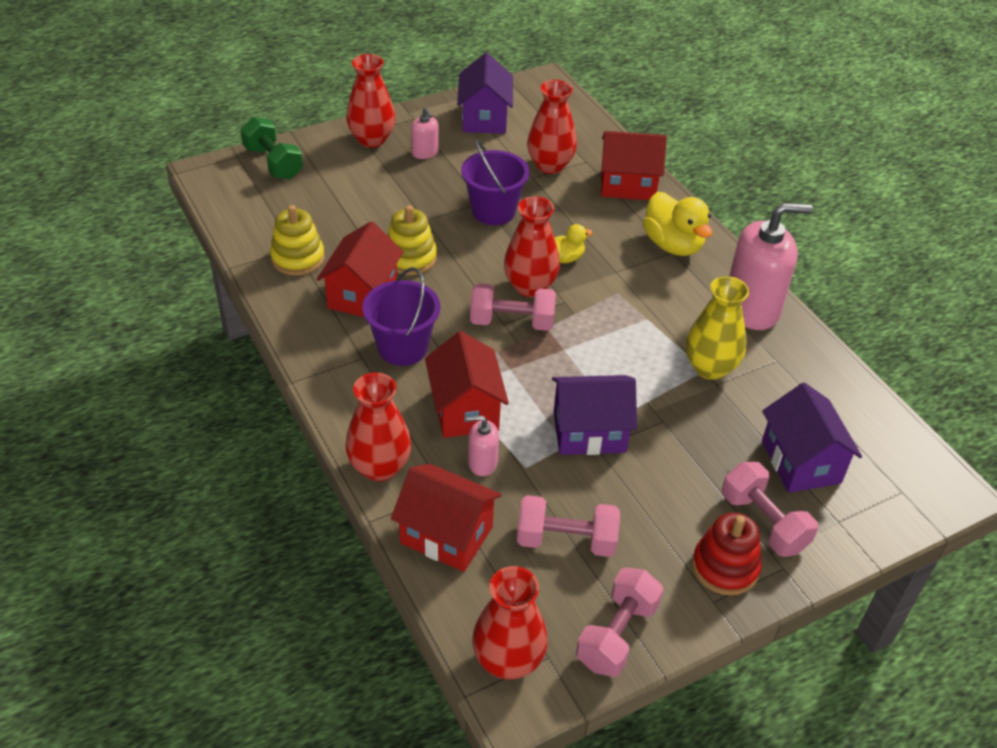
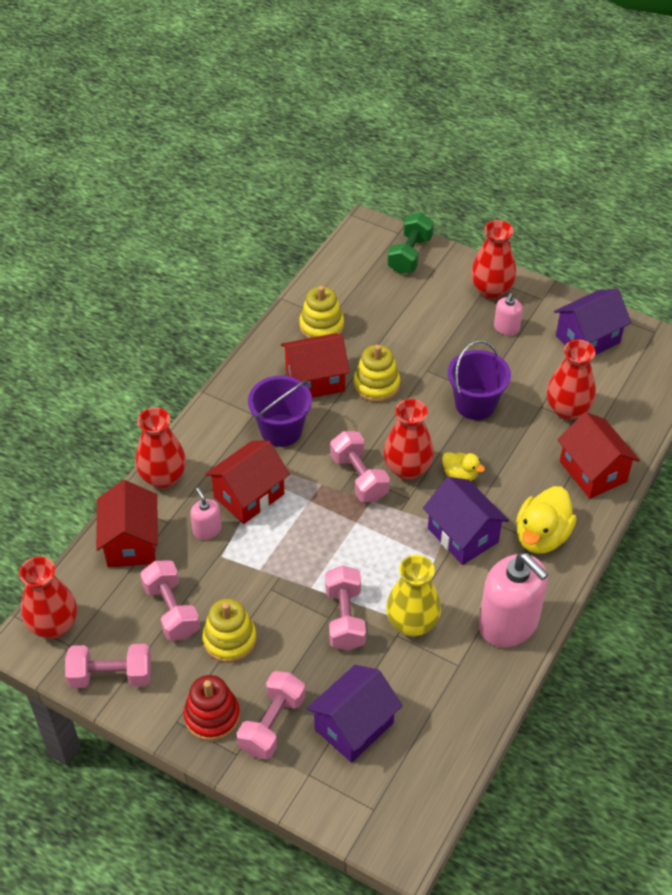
camera: 60 degrees right, 5 degrees up
purple house [552,375,637,455] -> purple house moved to [423,477,509,565]
none -> yellow stacking toy [202,599,257,663]
none -> pink dumbbell [325,565,366,651]

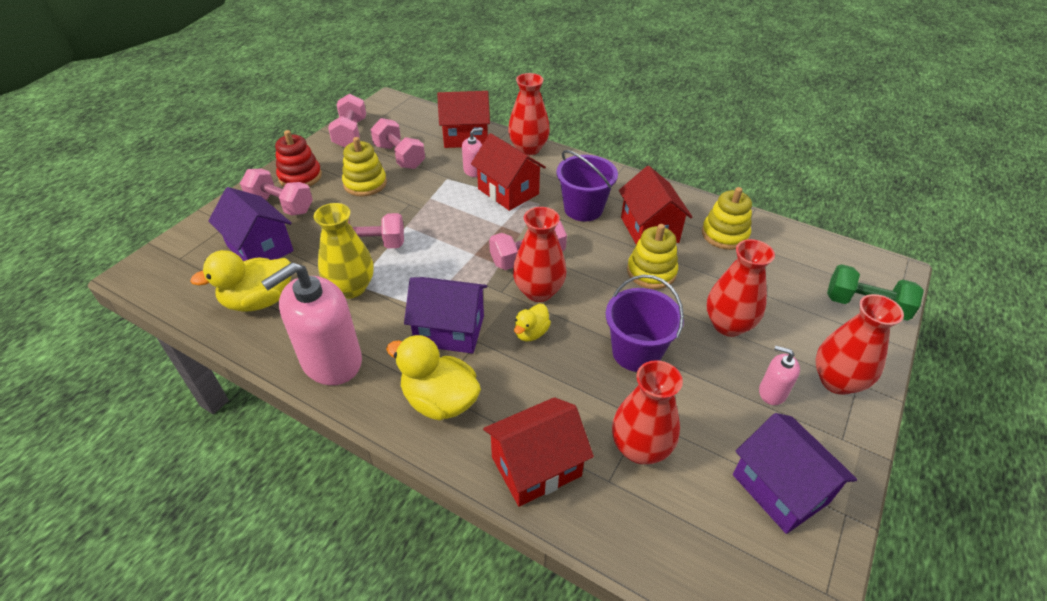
camera: 90 degrees right, 5 degrees down
red vase [19,557,77,639] -> red vase moved to [707,239,775,337]
pink dumbbell [140,560,200,641] -> pink dumbbell turned 75 degrees clockwise [370,118,425,169]
purple house [423,477,509,565] -> purple house turned 45 degrees clockwise [404,277,487,354]
none -> yellow duck [190,250,291,312]

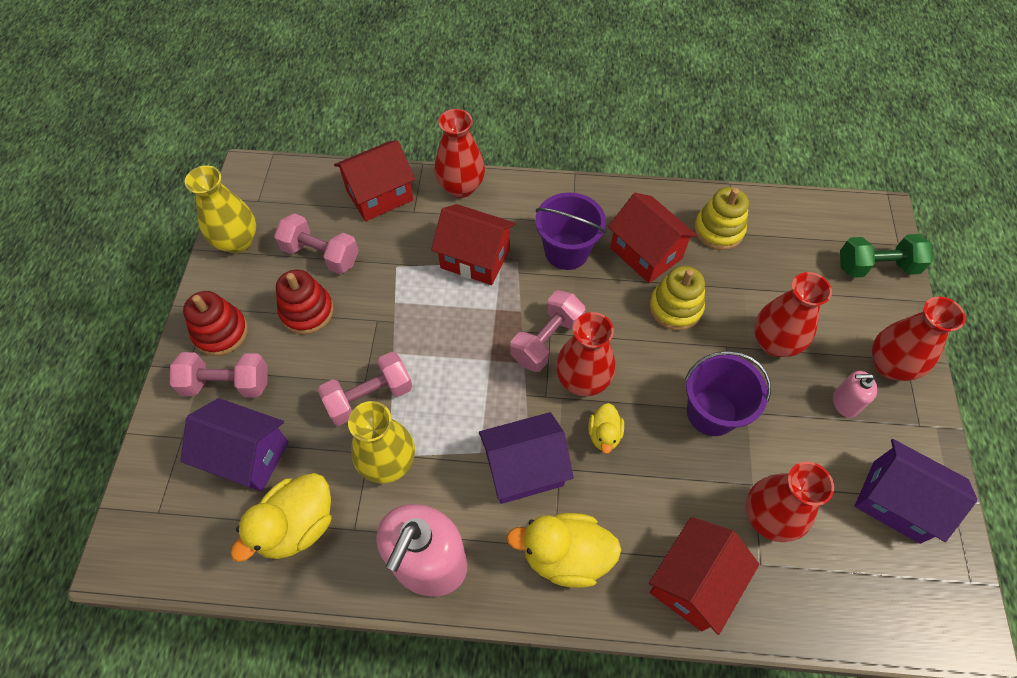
camera: 25 degrees left, 15 degrees up
pink dumbbell [328,94,366,147] -> yellow vase [185,165,256,253]
yellow stacking toy [342,137,387,196] -> red stacking toy [276,270,334,334]
pink soap dispenser [462,128,483,177] -> none

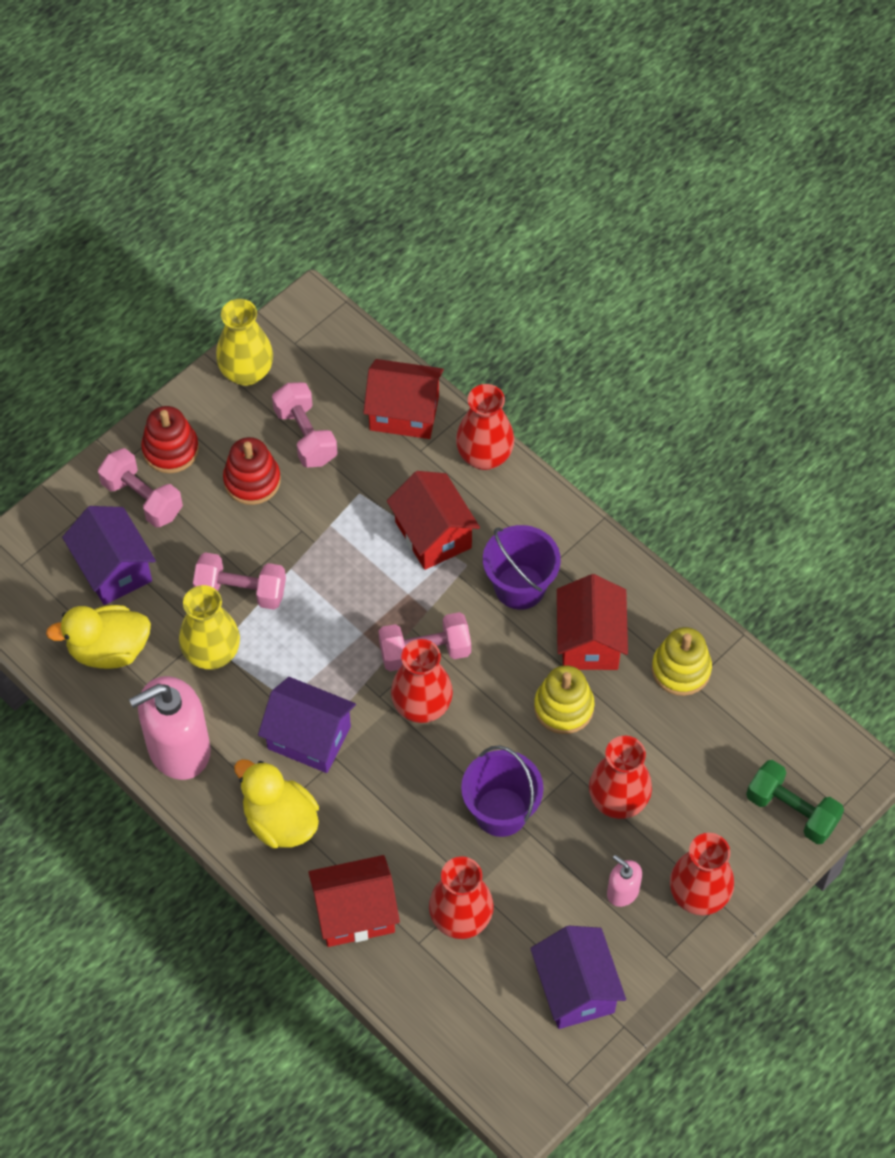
camera: 40 degrees right, 0 degrees up
yellow duck [588,403,624,454] -> none

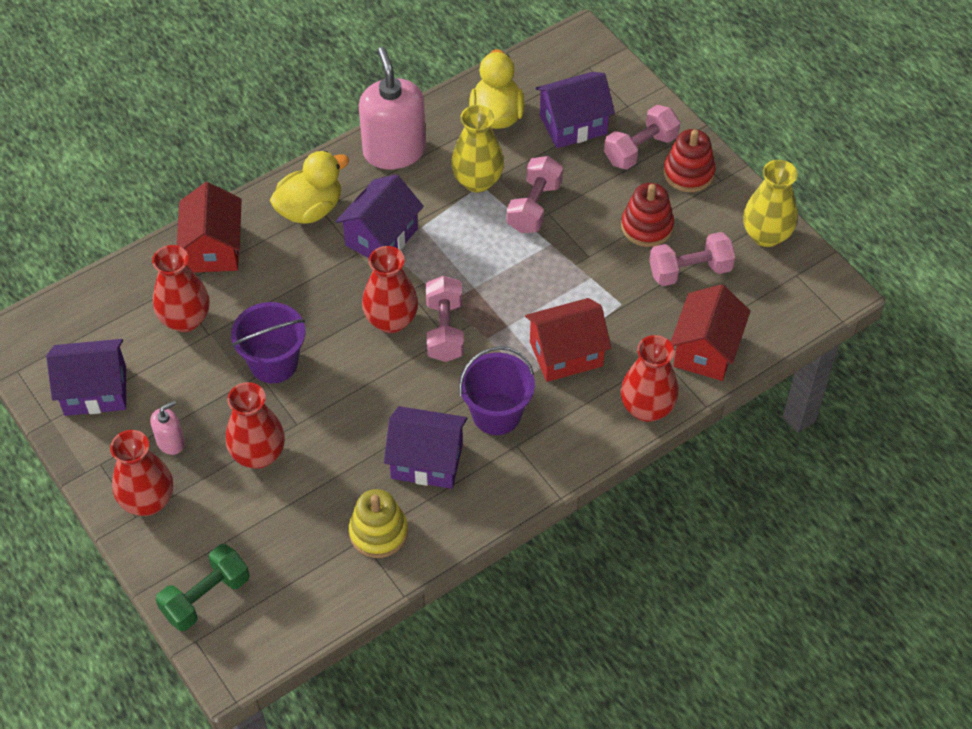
camera: 100 degrees right, 5 degrees down
yellow stacking toy [534,665,594,734] -> none
red house [557,574,628,670] -> purple house [384,406,467,489]

